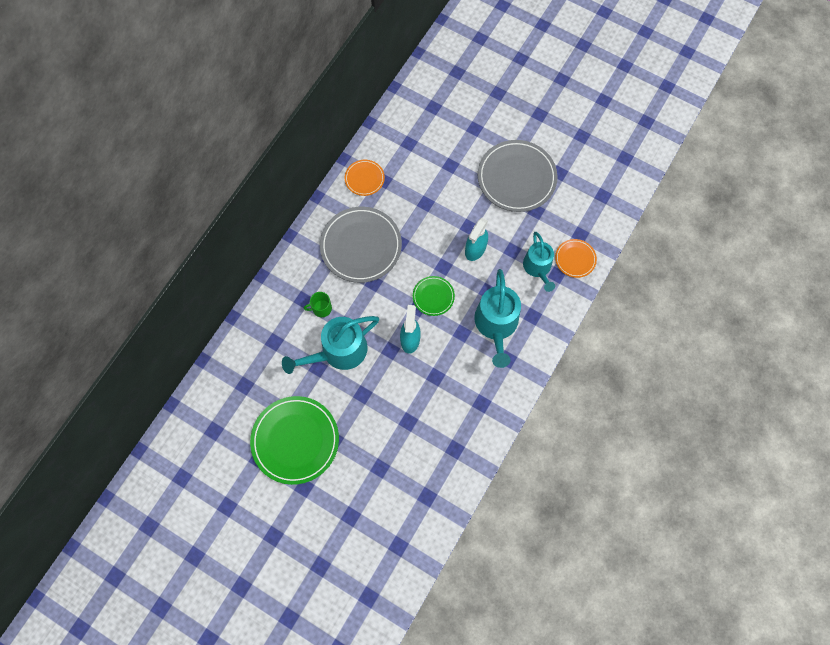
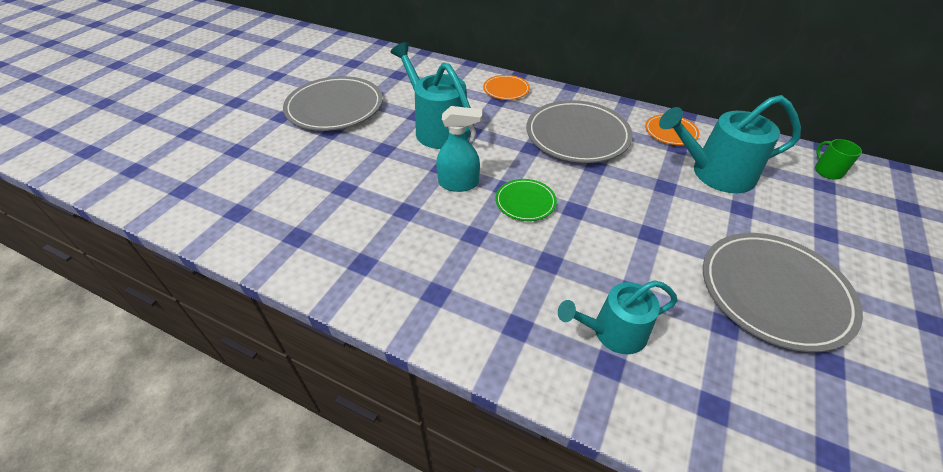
camera: 85 degrees right, 25 degrees down
green plate [250,396,339,485] -> grey plate [283,76,383,131]
green mug [304,292,332,317] -> green mug moved to [815,139,862,179]
turquoise spray bottle [465,218,488,261] -> none
turquoise watering can [474,269,521,368] -> turquoise watering can moved to [659,95,801,193]
orange plate [555,239,597,278] -> orange plate moved to [483,75,530,100]

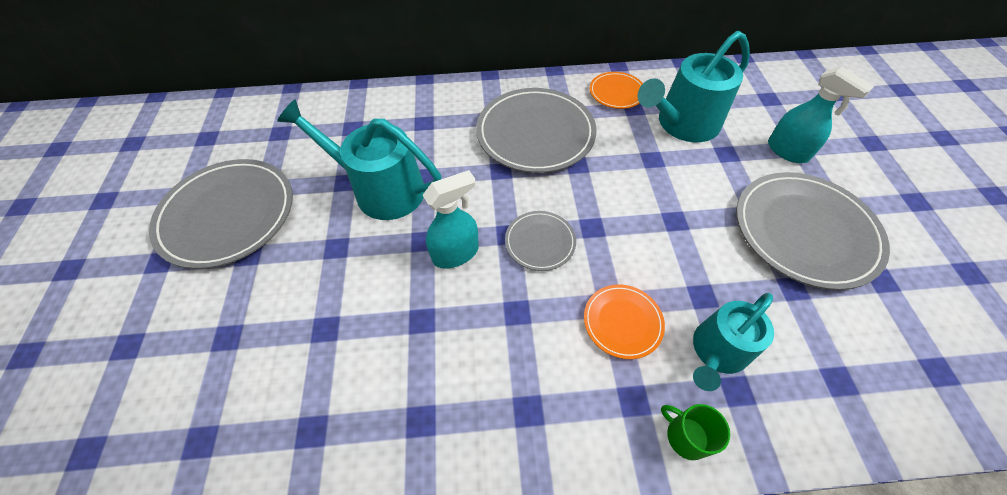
camera: 30 degrees left, 10 degrees up
orange plate [483,75,530,100] -> orange plate moved to [584,285,665,359]
green plate [495,179,557,221] -> grey plate [505,211,576,271]
green mug [815,139,862,179] -> green mug moved to [661,404,730,460]
none -> turquoise spray bottle [768,67,874,163]

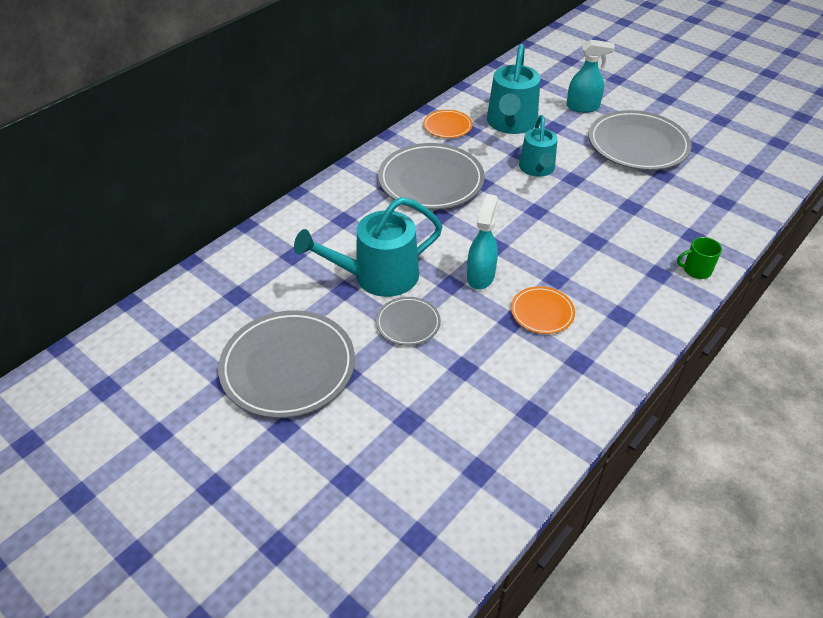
camera: 45 degrees left, 10 degrees down
grey plate [505,211,576,271] -> grey plate moved to [376,297,441,346]
orange plate [584,285,665,359] -> orange plate moved to [511,286,575,334]
turquoise watering can [693,293,774,391] -> turquoise watering can moved to [519,115,558,177]

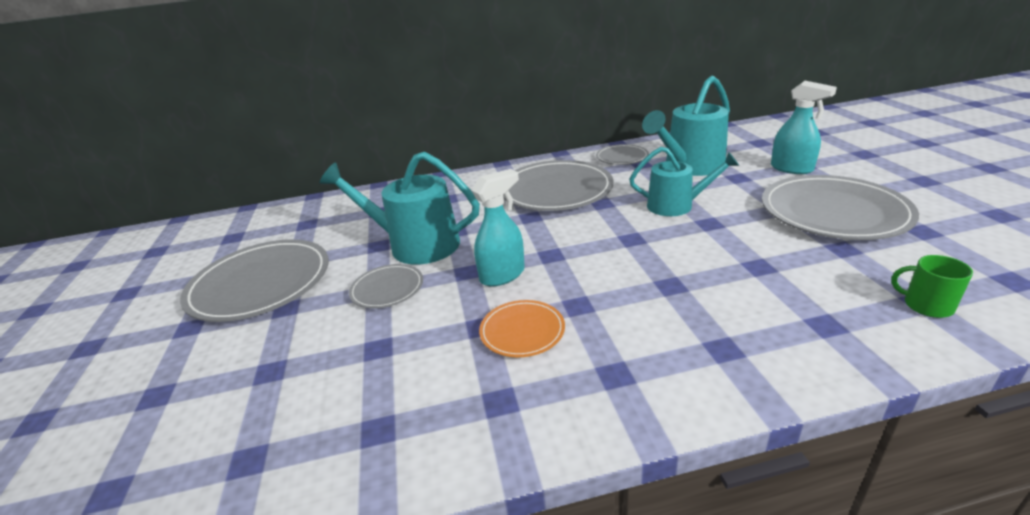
camera: 40 degrees right, 15 degrees down
orange plate [423,110,473,138] -> grey plate [596,144,649,165]
turquoise watering can [519,115,558,177] -> turquoise watering can turned 120 degrees counterclockwise [629,147,739,216]
green mug [677,237,722,279] -> green mug moved to [891,255,973,318]

